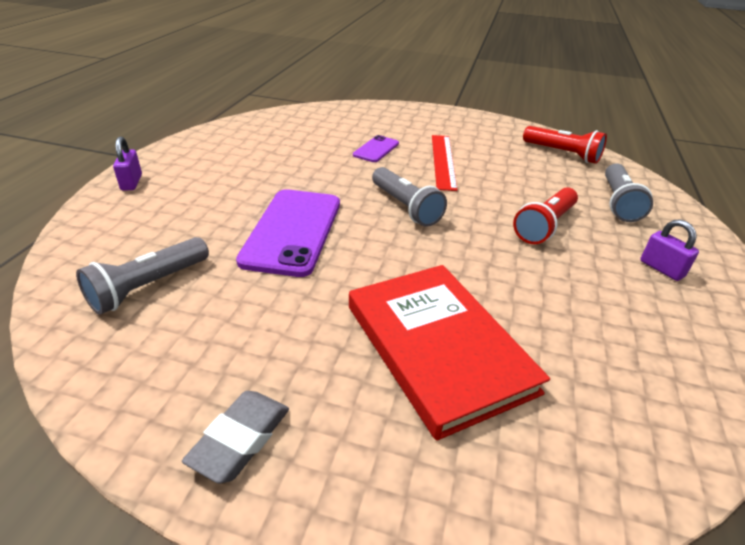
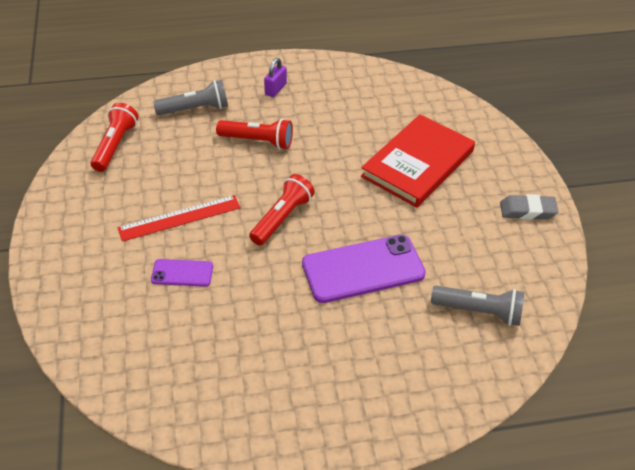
camera: 115 degrees left, 10 degrees up
purple padlock [113,136,142,191] -> none
grey flashlight [372,167,447,227] -> red flashlight [249,174,315,245]

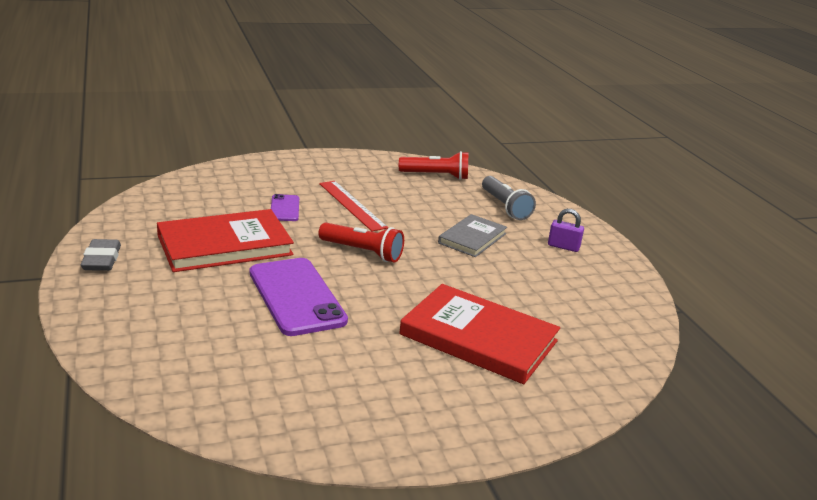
camera: 80 degrees right, 20 degrees down
red flashlight [216,119,293,149] -> grey book [438,214,507,257]
grey flashlight [431,286,524,326] -> none
grey eraser [500,194,559,220] -> grey eraser moved to [81,239,121,271]
none -> red book [157,209,294,272]

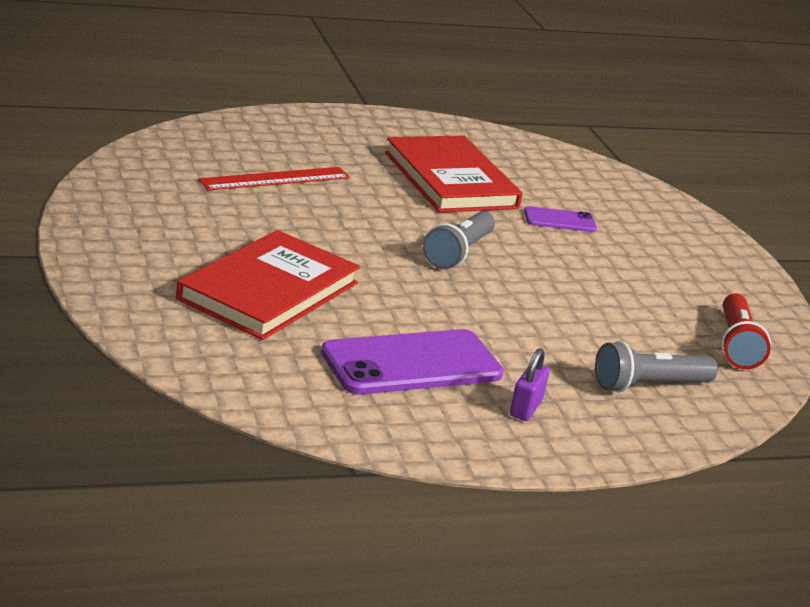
camera: 90 degrees right, 0 degrees up
grey eraser [81,239,121,271] -> none
purple phone [250,258,348,336] -> purple phone moved to [321,329,504,394]
red flashlight [318,223,404,263] -> grey flashlight [423,211,495,269]
red ruler [319,181,388,231] -> red ruler moved to [198,167,350,191]
grey book [438,214,507,257] -> none

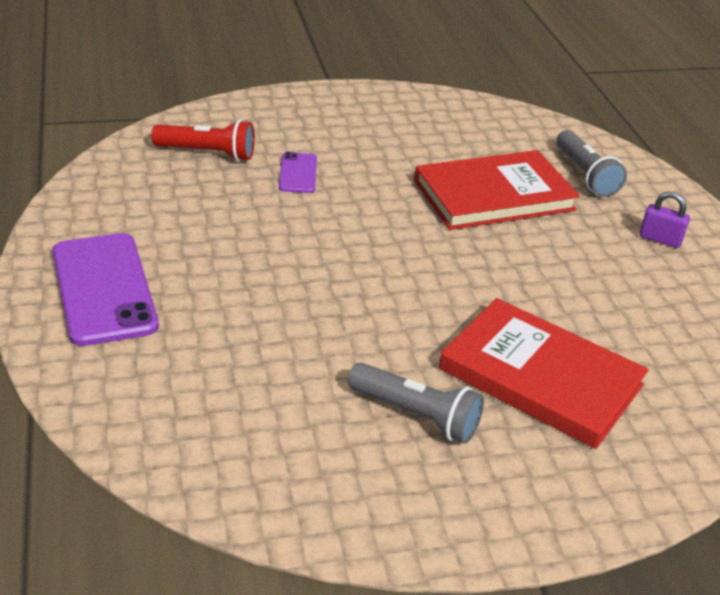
camera: 85 degrees left, 10 degrees up
red ruler [198,167,350,191] -> none
purple phone [321,329,504,394] -> purple phone moved to [52,233,159,346]
red book [385,135,523,213] -> red book moved to [414,150,580,230]
grey flashlight [423,211,495,269] -> grey flashlight moved to [348,362,484,444]
red flashlight [721,293,771,369] -> red flashlight moved to [151,120,255,161]

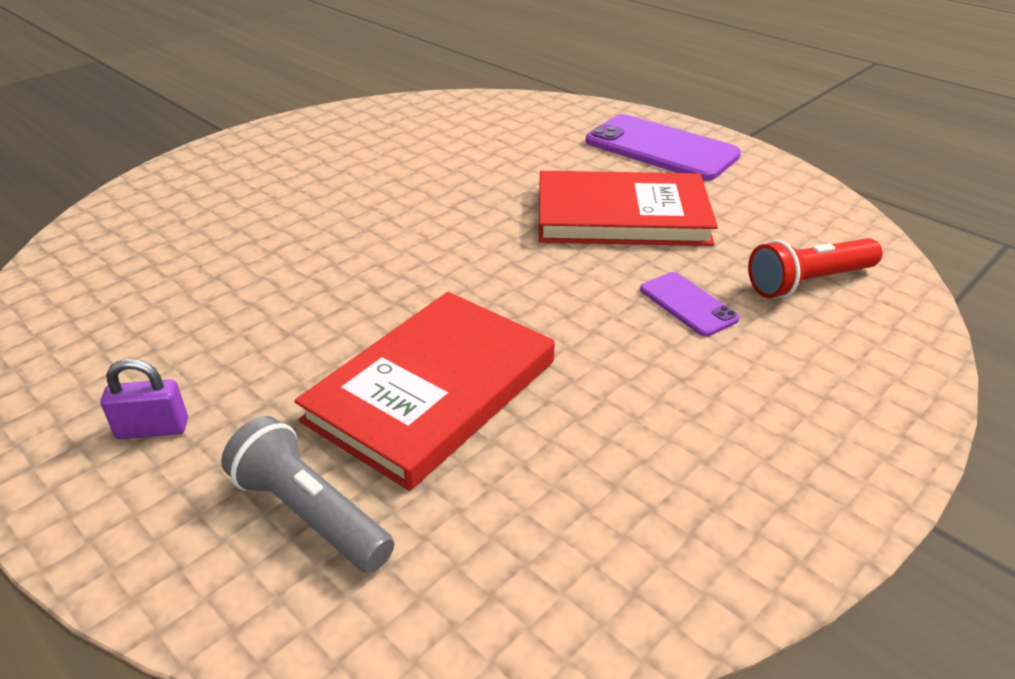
camera: 150 degrees right, 0 degrees up
grey flashlight [348,362,484,444] -> none
red book [439,298,649,449] -> red book moved to [539,171,718,246]

